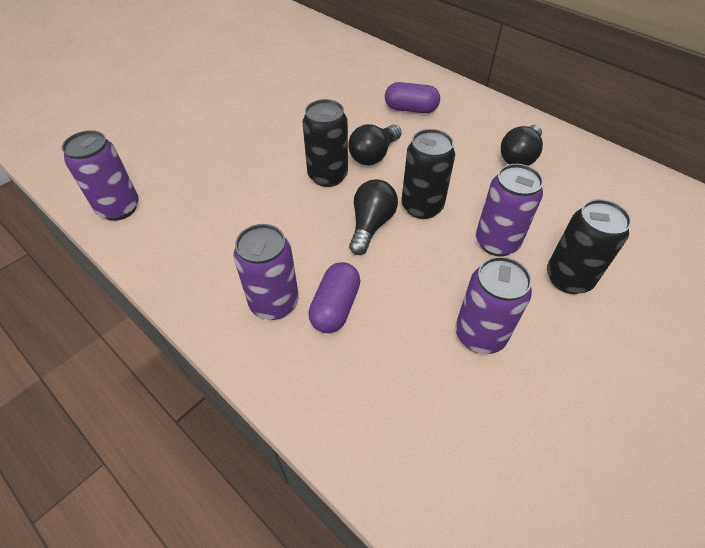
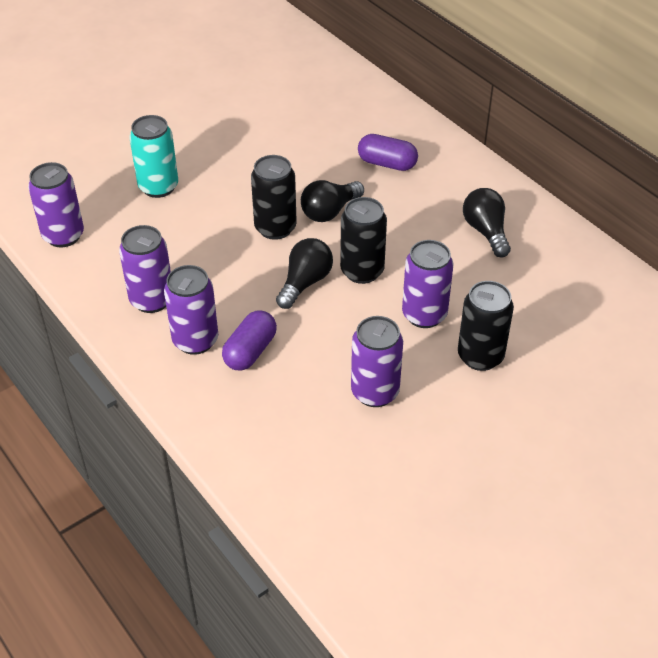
camera: 10 degrees right, 5 degrees down
black light bulb [501,125,543,166] -> black light bulb turned 120 degrees clockwise [463,188,511,257]
none -> purple can [119,225,171,313]
none -> turquoise can [130,115,178,198]

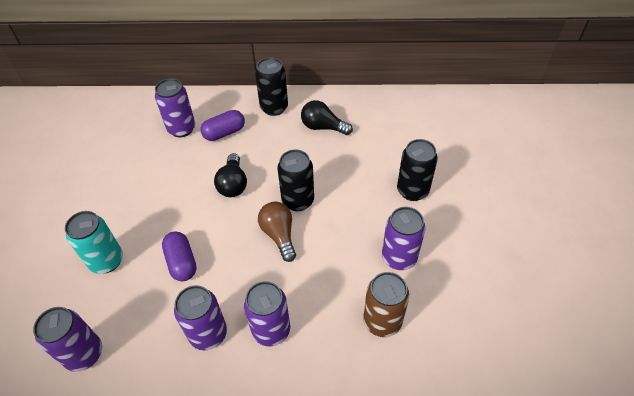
camera: 50 degrees left, 5 degrees up
purple capsule [222,310,277,371] -> purple capsule moved to [162,231,197,281]
black can [251,155,297,240] -> black can moved to [255,57,288,116]
black light bulb [276,238,333,309] -> brown light bulb [258,202,296,262]
purple can [402,240,454,328] -> purple can moved to [155,78,195,137]
none -> brown can [363,272,409,337]

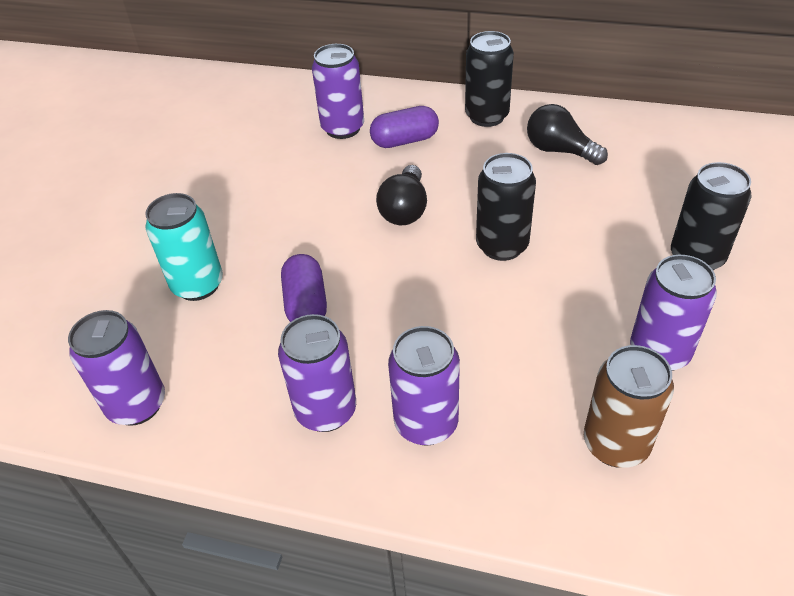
camera: 15 degrees right, 5 degrees down
brown light bulb [258,202,296,262] -> none

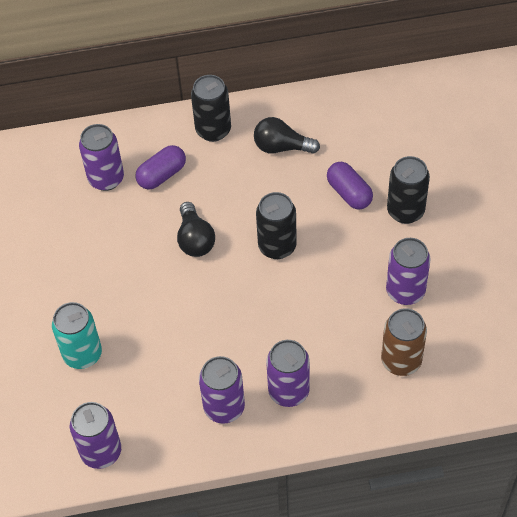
camera: 25 degrees left, 10 degrees up
purple capsule [281,254,327,322] -> purple capsule moved to [327,162,373,209]

